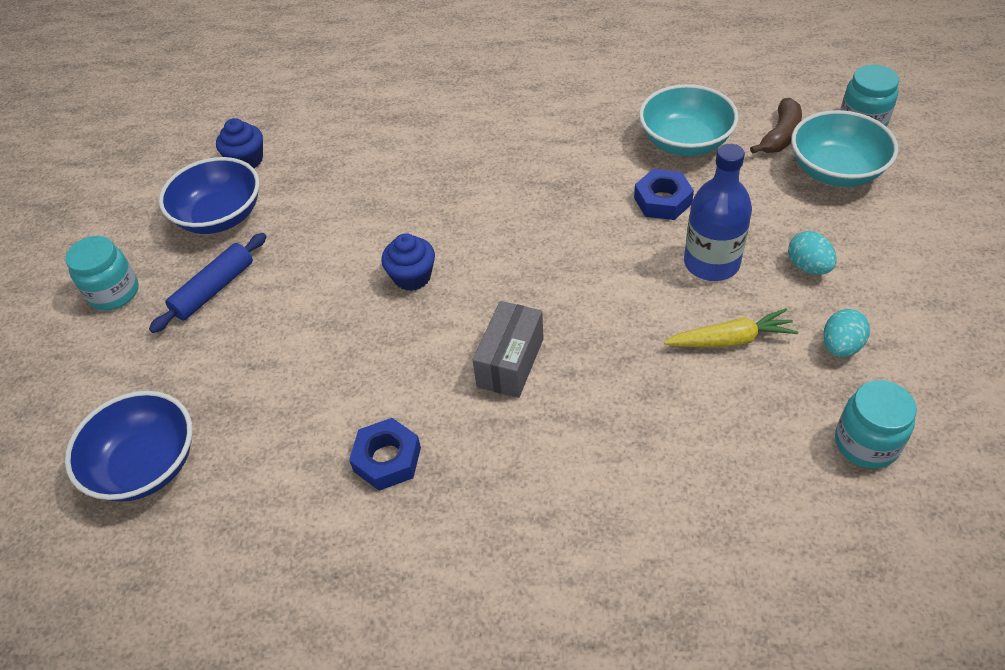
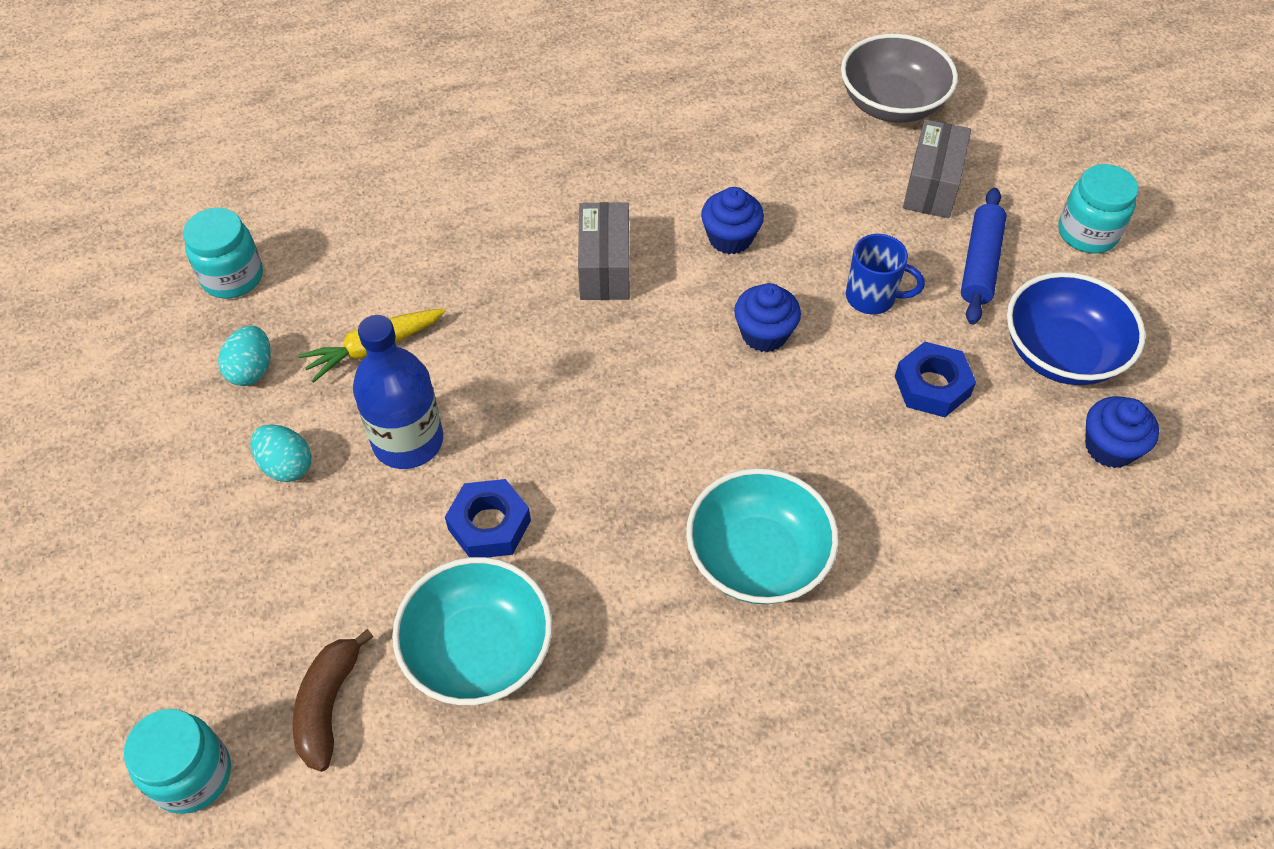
camera: 155 degrees right, 5 degrees up
blue bowl [65,391,192,502] -> grey bowl [841,34,958,123]
blue nut [349,418,421,491] -> blue nut moved to [895,342,976,417]
turquoise bowl [791,110,898,187] -> turquoise bowl moved to [686,468,839,604]
none -> blue cupcake [701,187,764,254]
none -> blue mug [846,234,925,315]
none -> grey box [903,119,971,218]

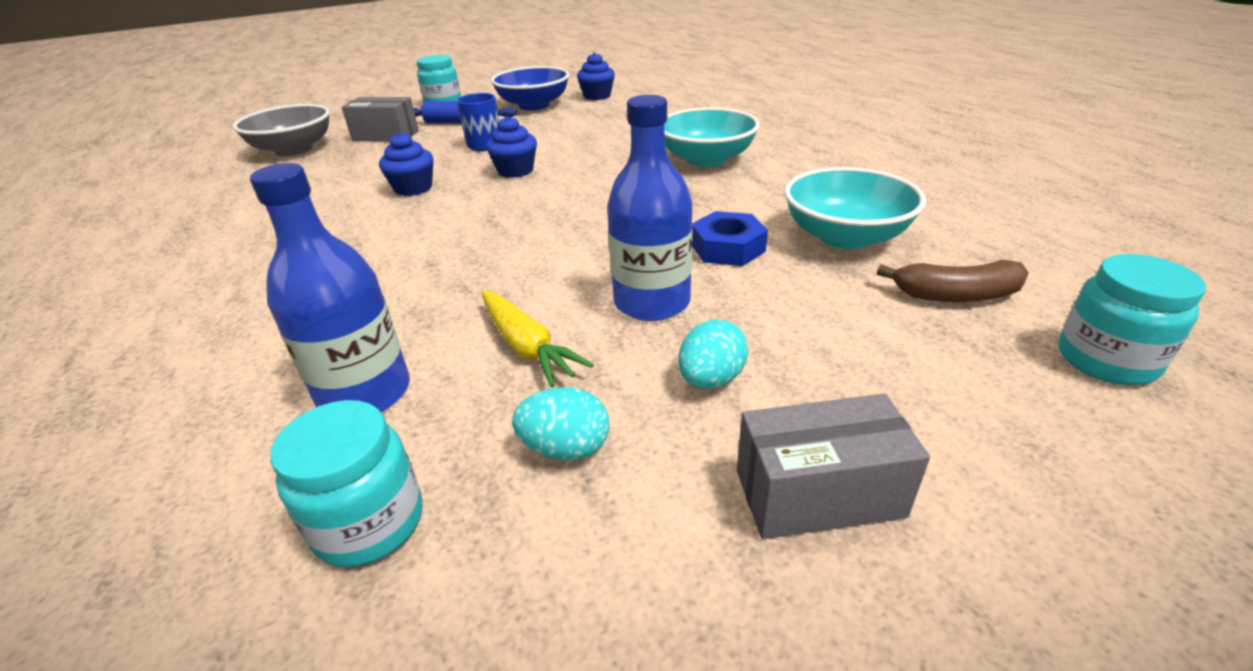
camera: 95 degrees left, 20 degrees down
grey box [578,202,630,300] -> grey box moved to [737,394,930,539]
blue nut [895,342,976,417] -> none
none -> blue bottle [250,163,410,412]

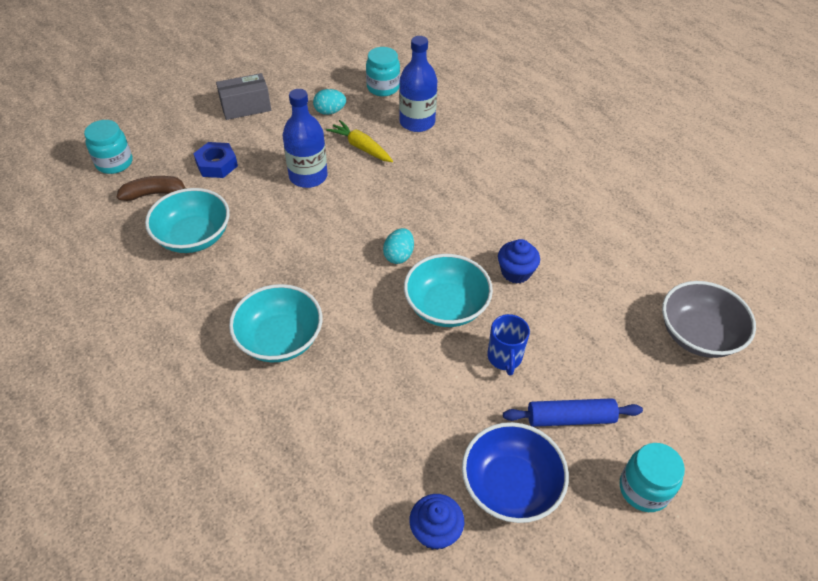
camera: 165 degrees right, 15 degrees up
grey box [342,97,419,142] -> none
blue cupcake [486,116,537,178] -> turquoise bowl [404,254,493,327]
turquoise egg [678,319,748,389] -> turquoise egg moved to [383,228,414,264]
blue nut [692,211,768,266] -> blue nut moved to [193,142,238,178]

